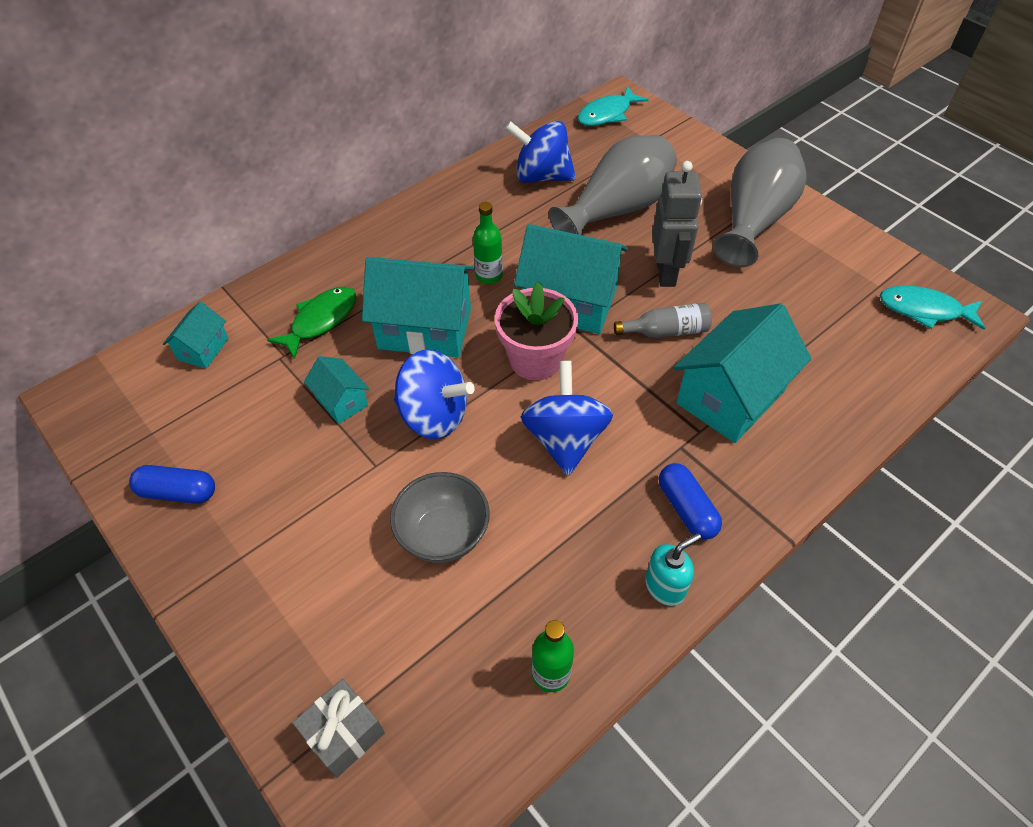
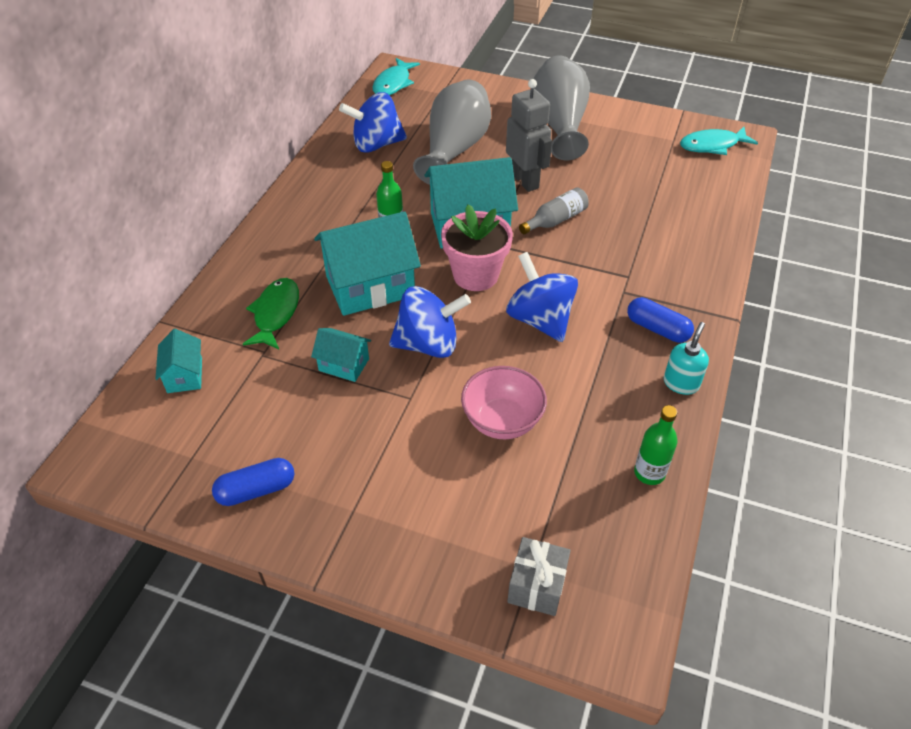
camera: 30 degrees left, 5 degrees down
grey bowl [390,472,489,563] -> pink bowl [461,366,547,439]
turquoise house [674,303,811,443] -> none

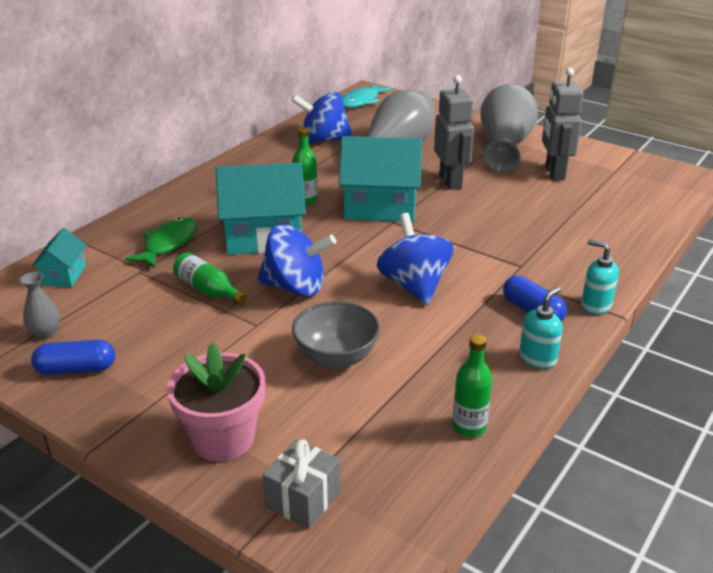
camera: 15 degrees right, 15 degrees down
turquoise house [311,328,371,382] -> green bottle [173,252,247,305]
pink flower pot [441,204,513,291] -> pink flower pot moved to [167,342,265,462]
pink bowl [461,366,547,439] -> grey bowl [292,301,380,369]
grey bottle [519,187,589,234] -> none
turquoise fish [680,127,758,155] -> none
none -> grey vase [20,272,60,339]
none -> grey robot [542,68,583,180]
none -> turquoise soap dispenser [581,239,619,314]

